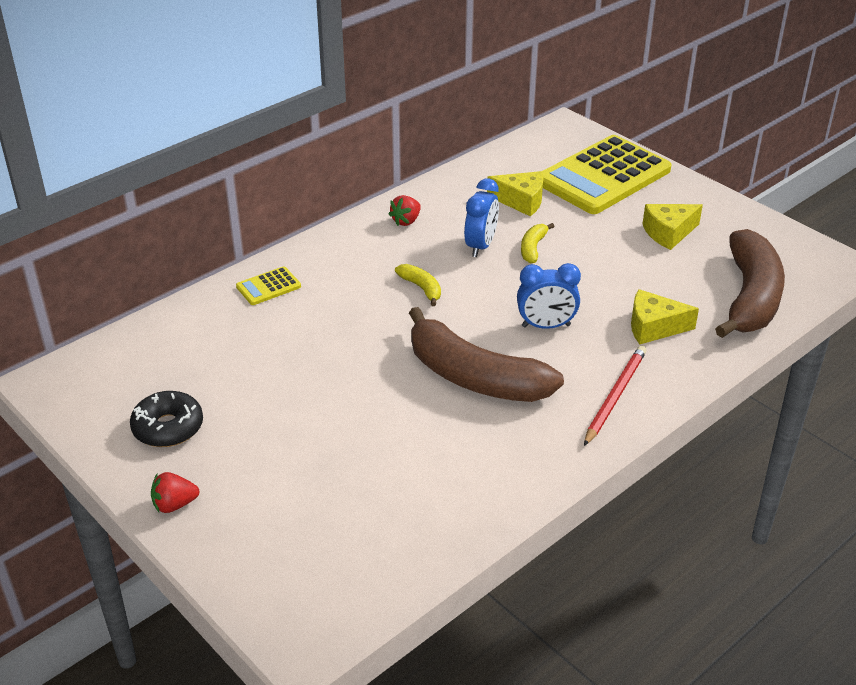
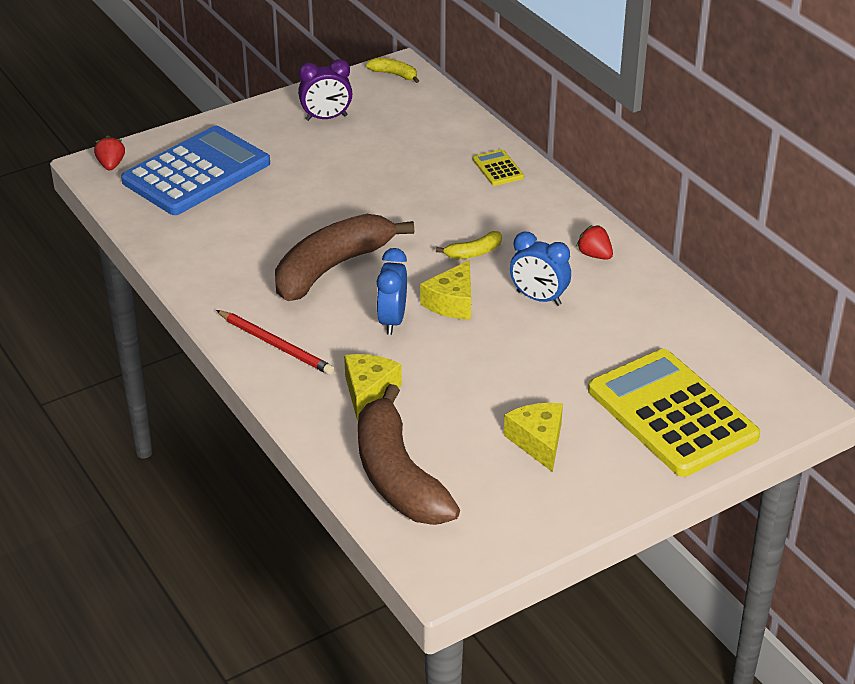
camera: 100 degrees right, 0 degrees up
black donut [130,391,203,447] -> purple clock [298,59,352,121]
red strawberry [151,472,199,513] -> red strawberry moved to [94,135,125,170]
yellow cheese [487,171,543,216] -> yellow cheese moved to [420,260,471,320]
yellow banana [521,223,555,263] -> yellow banana moved to [366,58,419,83]
brown banana [715,229,785,338] -> brown banana turned 45 degrees clockwise [358,384,460,525]
none -> blue calculator [121,126,270,215]

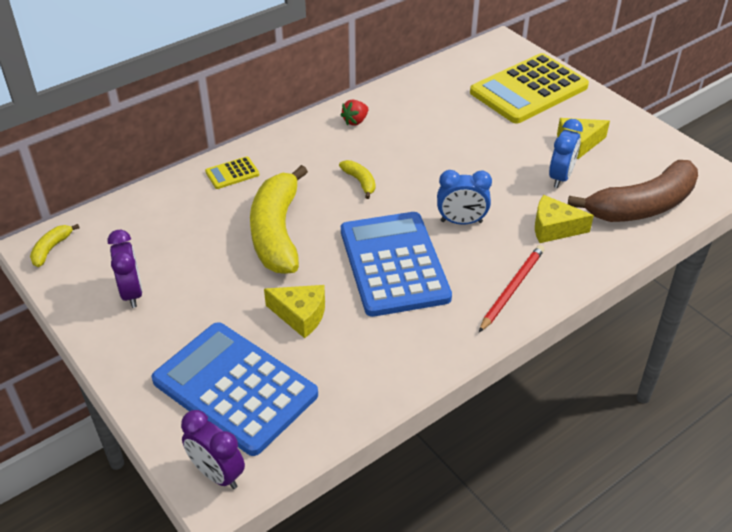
camera: 95 degrees left, 5 degrees up
red strawberry [94,135,125,170] -> purple clock [181,410,245,489]
brown banana [275,214,414,301] -> blue calculator [341,212,452,317]
yellow cheese [420,260,471,320] -> yellow cheese moved to [264,285,325,338]
blue clock [510,232,571,306] -> blue clock moved to [549,119,583,188]
none -> yellow banana [250,165,308,274]

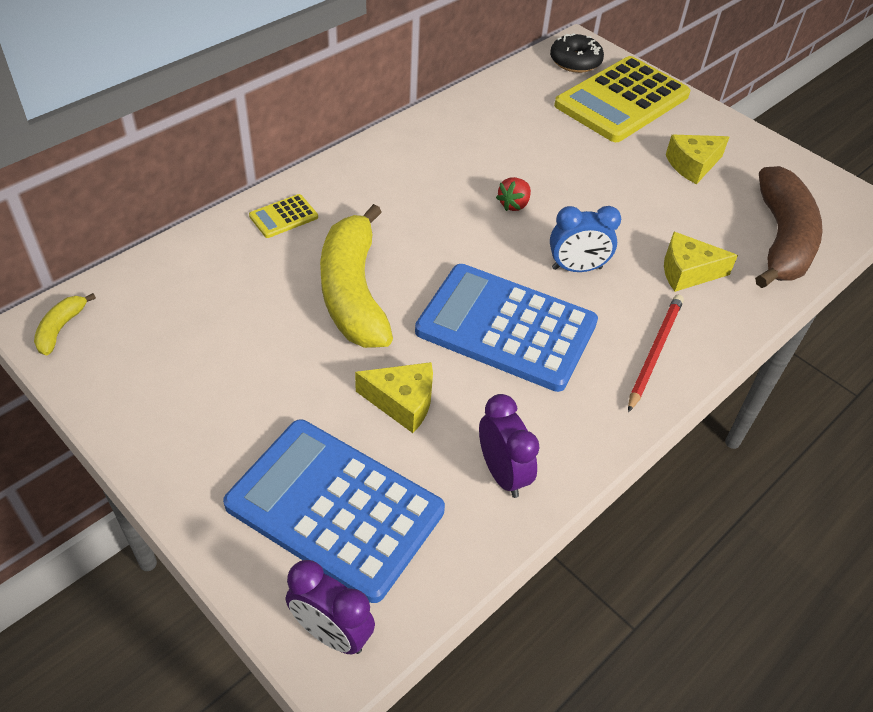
camera: 10 degrees left, 5 degrees up
purple clock [108,230,143,308] -> purple clock moved to [479,394,540,498]
yellow banana [339,160,375,199] -> none
red strawberry [341,100,368,126] -> red strawberry moved to [496,177,531,211]
blue calculator [341,212,452,317] -> blue calculator turned 45 degrees counterclockwise [415,264,598,392]
blue clock [549,119,583,188] -> none
brown banana [568,160,698,222] -> brown banana turned 45 degrees counterclockwise [755,166,823,288]
none -> black donut [550,33,604,73]

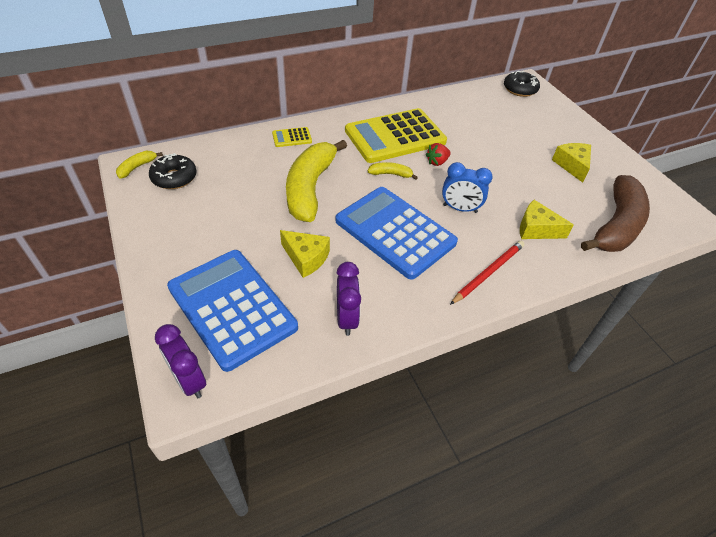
camera: 20 degrees right, 0 degrees up
yellow calculator [554,56,690,142] -> yellow calculator moved to [345,108,447,163]
yellow cheese [666,135,729,184] -> yellow cheese turned 90 degrees clockwise [552,143,591,183]
none -> black donut [149,153,197,189]
none -> yellow banana [367,162,418,180]

